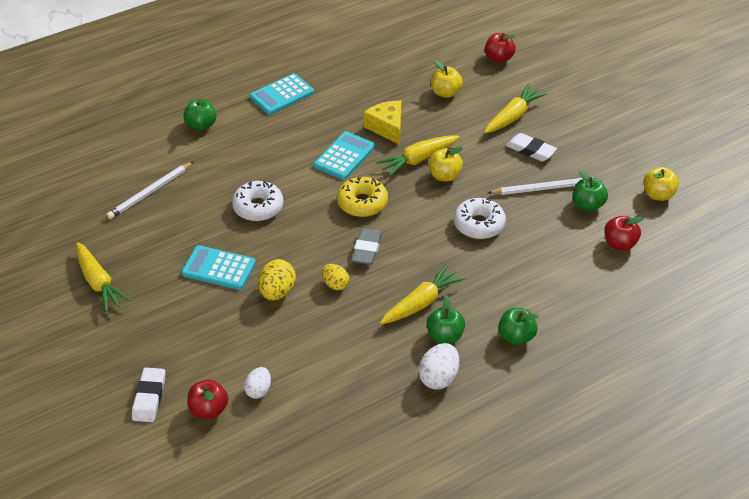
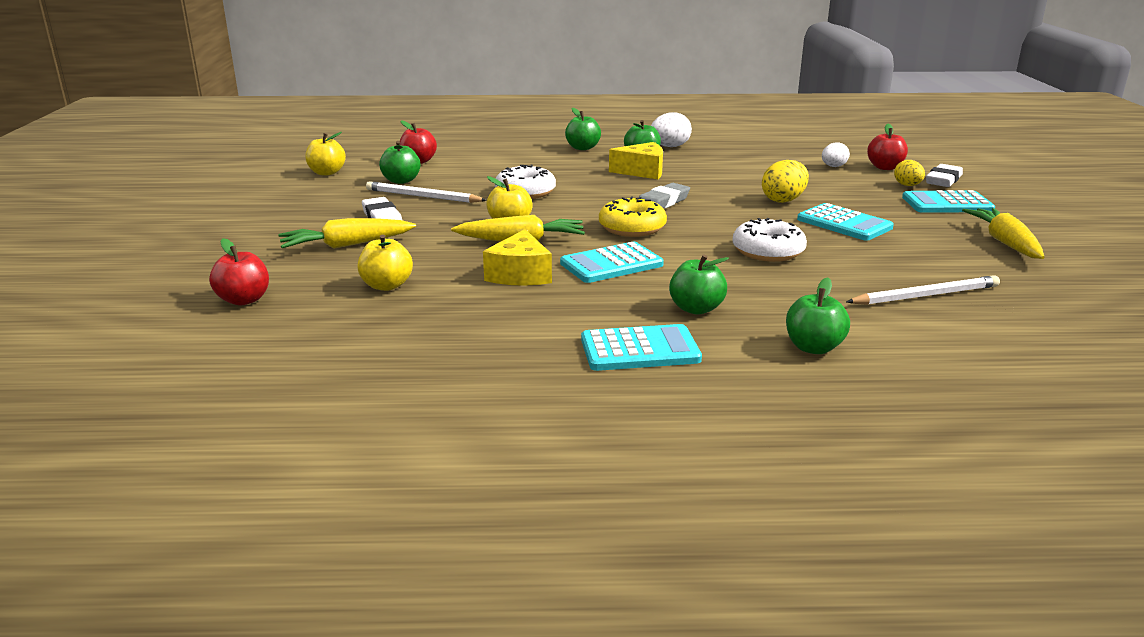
camera: 150 degrees left, 20 degrees down
yellow egg [322,264,349,290] -> yellow egg moved to [894,160,925,186]
yellow carrot [380,264,465,324] -> yellow cheese [609,142,663,179]
none -> green apple [669,254,729,315]
none -> turquoise calculator [902,190,995,213]

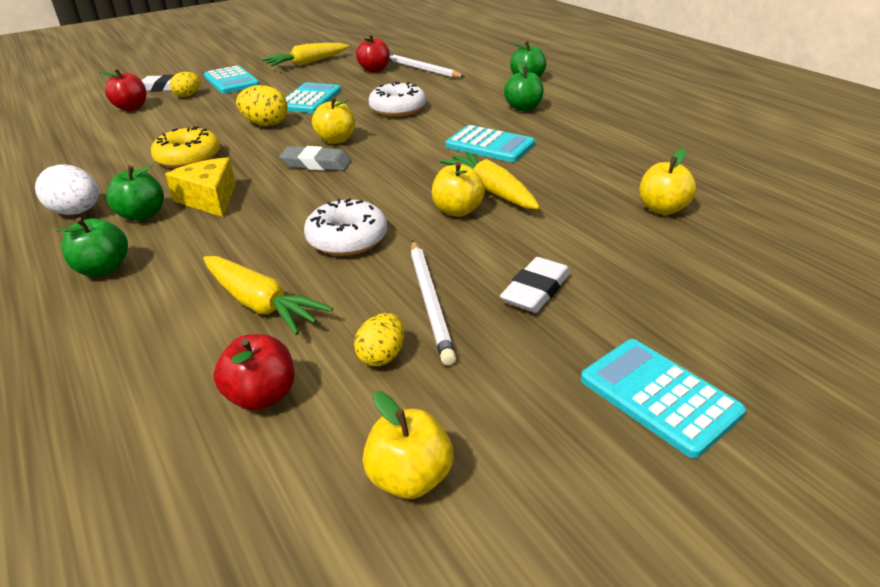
camera: 120 degrees left, 10 degrees up
red apple [209,238,269,306] -> red apple moved to [356,34,390,72]
yellow carrot [278,218,416,249] -> yellow carrot moved to [203,256,333,335]
green apple [379,141,421,184] -> yellow egg [354,313,404,366]
yellow cheese [483,229,552,286] -> none
turquoise calculator [581,324,702,371] -> turquoise calculator moved to [581,339,746,458]
yellow donut [599,196,667,237] -> yellow donut moved to [151,126,220,169]
white egg [822,142,850,167] -> none
none -> yellow apple [312,97,355,144]

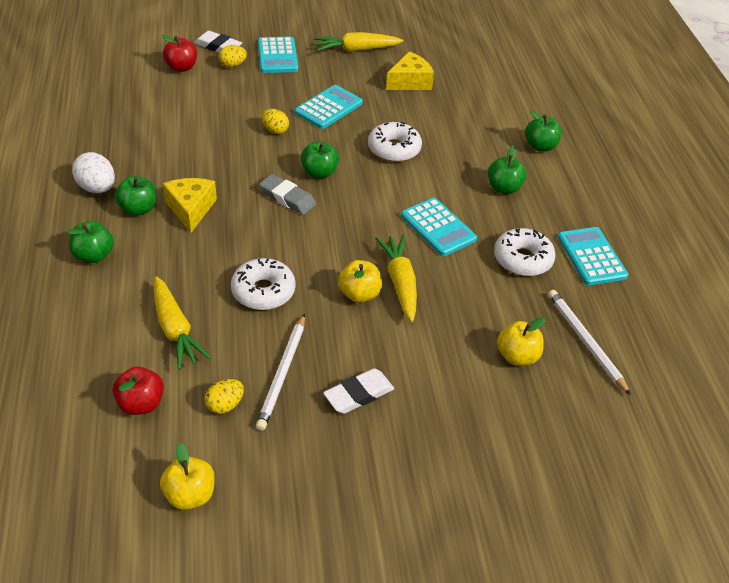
camera: 20 degrees right, 10 degrees up
yellow donut [151,126,220,169] -> none
yellow egg [236,85,288,126] -> yellow egg [262,109,289,134], size x0.66
yellow apple [312,97,355,144] -> green apple [301,141,339,179]
red apple [356,34,390,72] -> yellow cheese [386,51,434,90]
white pencil [389,54,465,78] -> white pencil moved to [548,290,631,395]
turquoise calculator [581,339,746,458] -> turquoise calculator moved to [558,227,628,285]
none -> white donut [494,228,556,276]

